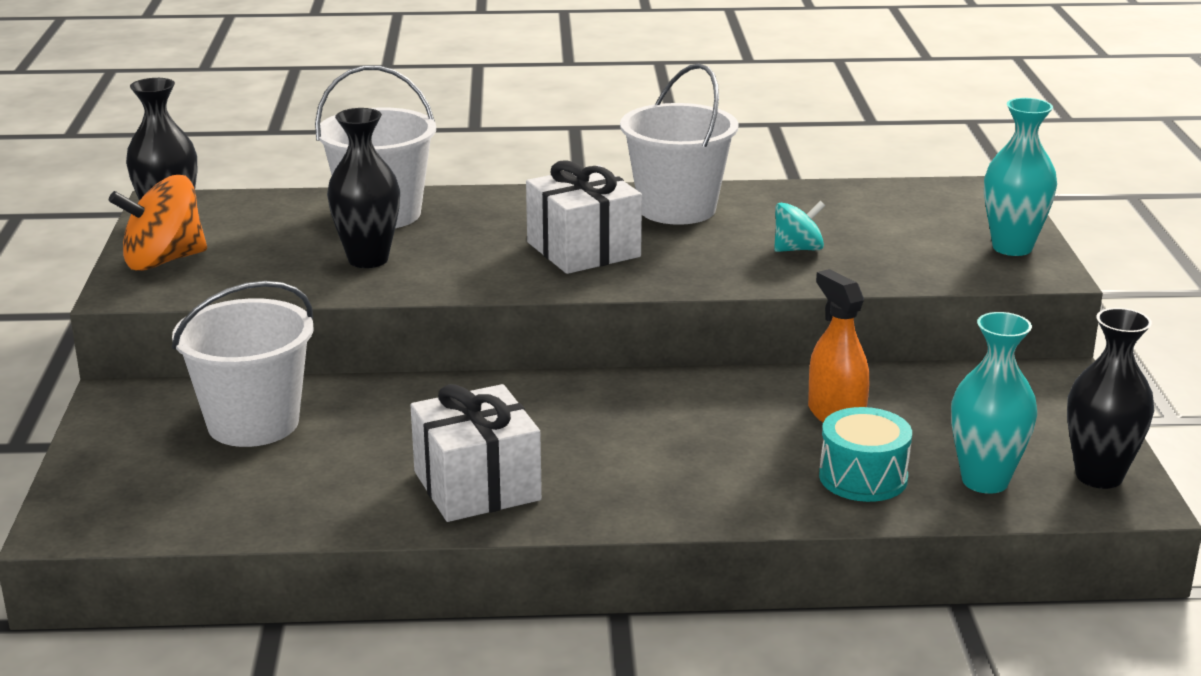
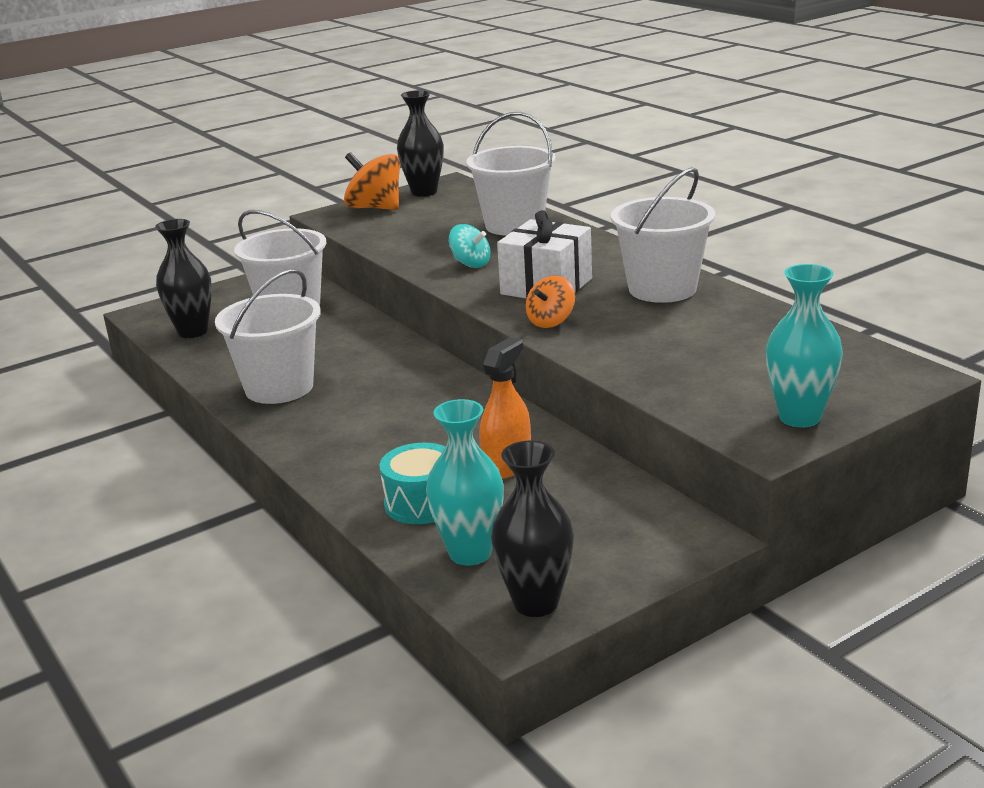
camera: 60 degrees right, 0 degrees up
black vase [327,108,400,268] -> black vase moved to [155,219,212,338]
white gift [410,384,542,522] -> white bucket [215,269,321,404]
turquoise spinning top [774,201,825,252] -> turquoise spinning top moved to [449,224,490,268]
none -> orange spinning top [526,275,575,328]

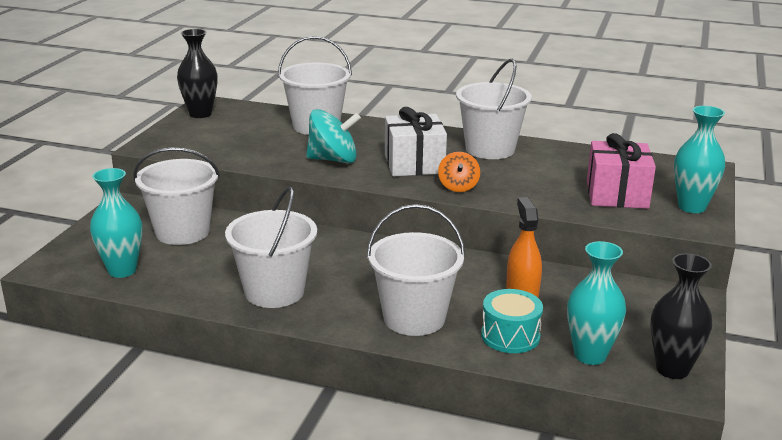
camera: 40 degrees left, 0 degrees up
black vase [155,219,212,338] -> turquoise vase [90,168,143,278]
orange spinning top [344,152,400,210] -> none
turquoise spinning top [449,224,490,268] -> turquoise spinning top [306,109,361,163], size x1.65
none -> white bucket [366,204,465,336]
none -> pink gift [587,133,656,209]

